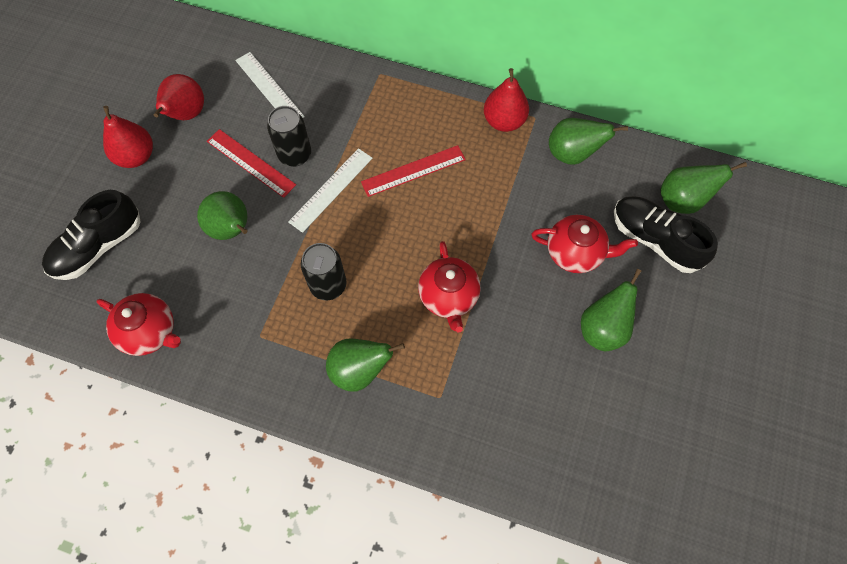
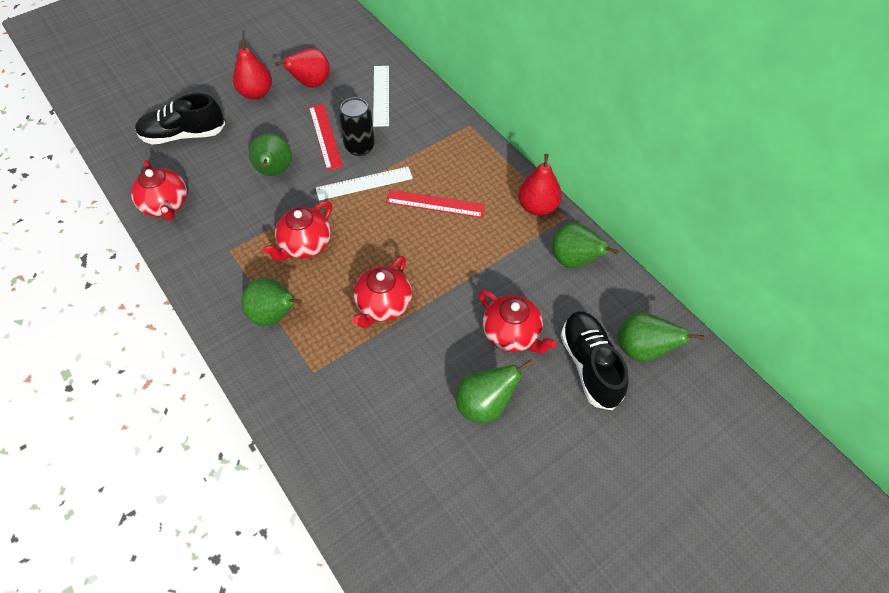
camera: 35 degrees right, 10 degrees down
black can [301,243,346,301] -> red teapot [263,201,332,261]

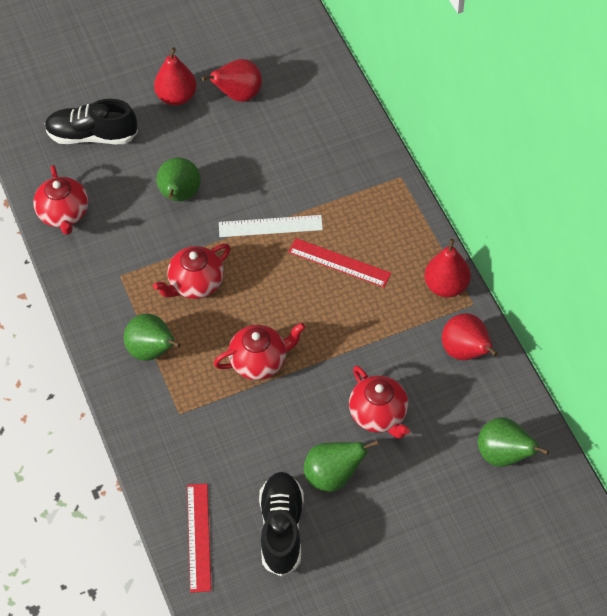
camera: 15 degrees right, 0 degrees up
red ruler [309,104,343,171] -> red ruler moved to [187,483,211,593]
black can [339,97,375,156] -> none
red teapot [352,256,412,328] -> red teapot turned 150 degrees counterclockwise [214,323,305,380]
white ruler [373,66,389,127] -> none
green pear [552,223,619,268] -> red pear [442,313,498,360]
black shoe [561,311,629,410] -> black shoe moved to [259,472,304,577]

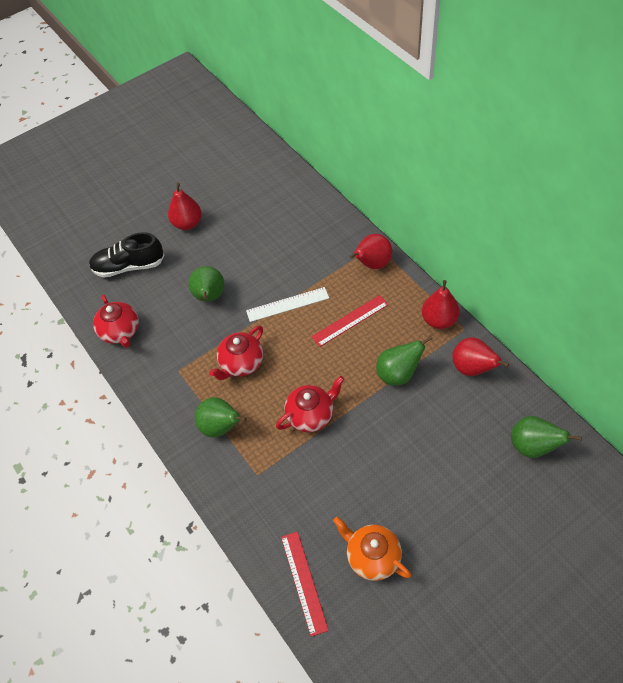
camera: 10 degrees left, 0 degrees up
red pear [202,59,262,102] -> red pear moved to [350,234,392,269]
black shoe [259,472,304,577] -> orange teapot [333,517,411,581]
red ruler [288,238,392,287] -> red ruler turned 45 degrees counterclockwise [311,295,388,347]
green pear [304,440,379,492] -> green pear moved to [376,336,433,385]
red teapot [349,366,410,439] -> none

